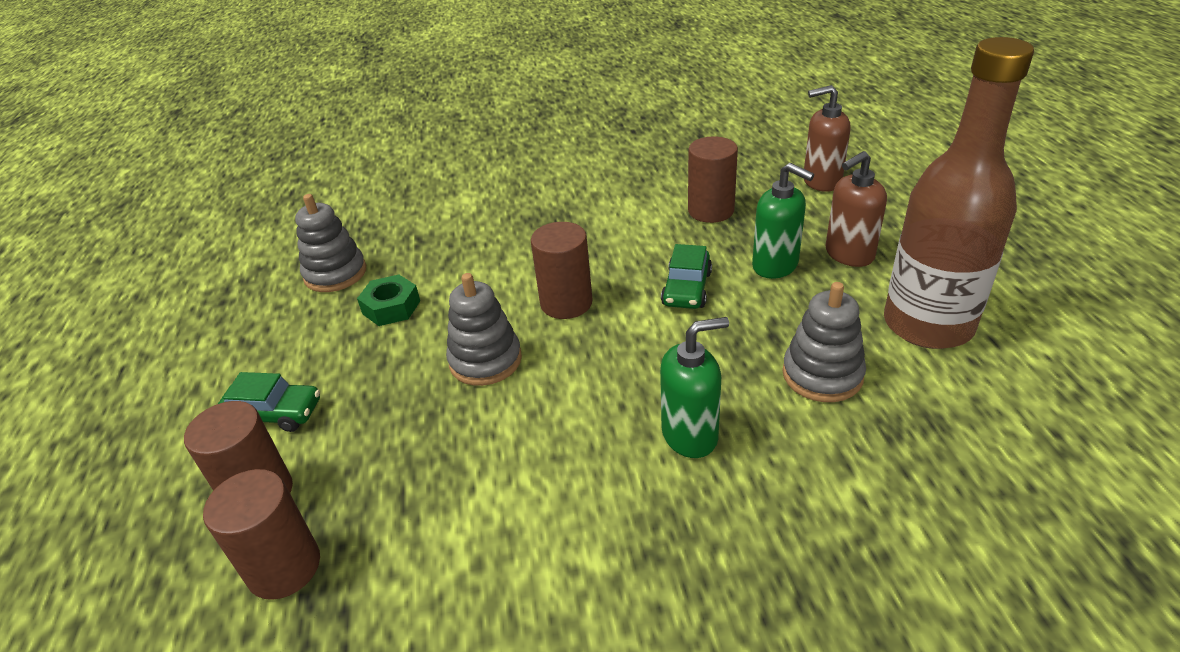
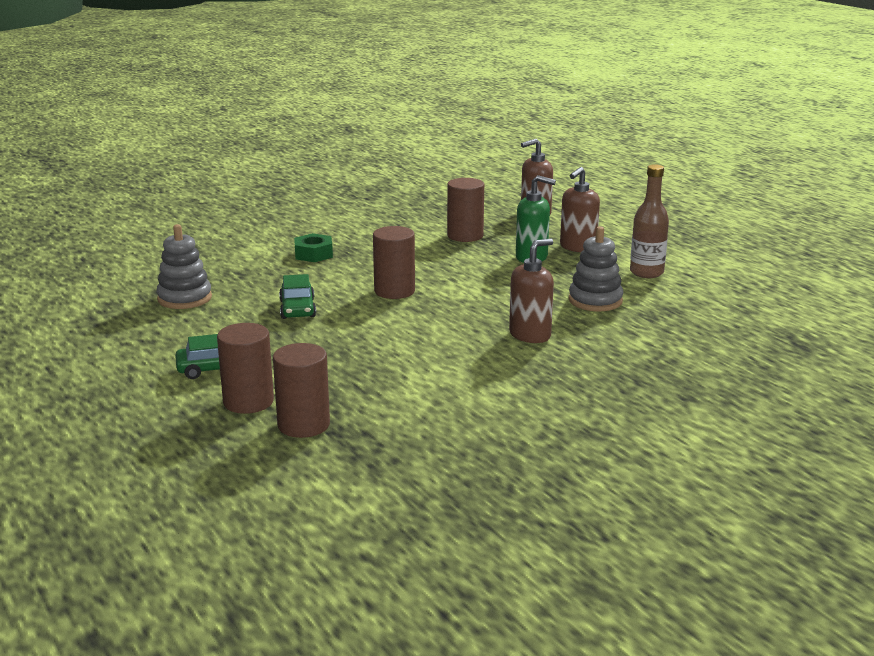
camera: 25 degrees left, 15 degrees down
green nut [357,274,420,326] -> green nut moved to [294,233,333,262]
grey stacking toy [446,273,522,386] -> none
green soap dispenser [660,317,729,458] -> brown soap dispenser [509,239,554,343]
green car [661,244,712,309] -> green car moved to [279,274,316,319]
brown bottle [884,37,1034,349] -> brown bottle [630,164,669,278], size x0.57

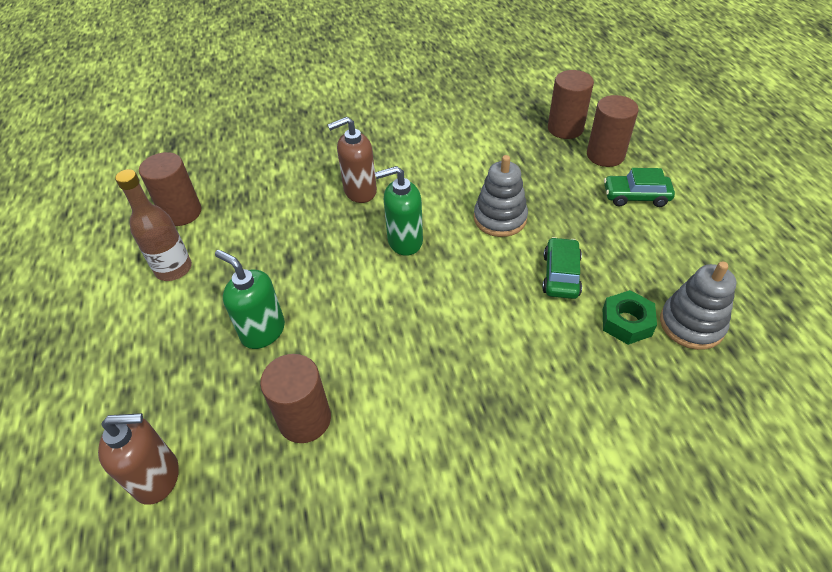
camera: 160 degrees left, 25 degrees up
green nut [294,233,333,262] -> green nut moved to [603,290,657,345]
brown cylinder [373,226,415,299] -> brown cylinder moved to [139,152,201,226]
brown soap dispenser [560,167,600,252] -> none
grey stacking toy [569,226,623,311] -> grey stacking toy moved to [474,155,528,237]
none -> green soap dispenser [375,166,423,256]

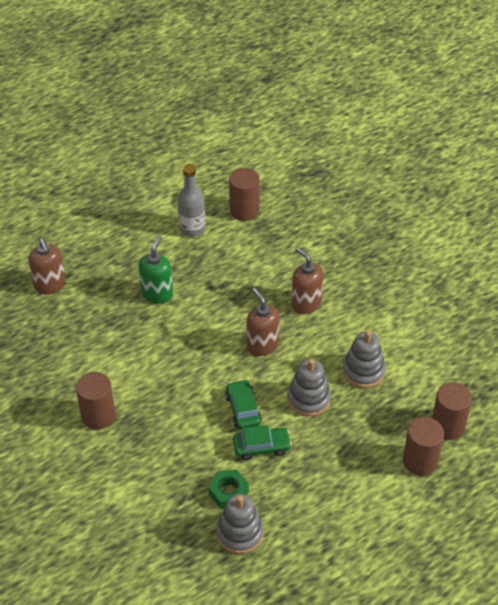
camera: 70 degrees right, 0 degrees up
brown bottle [115,169,192,281] -> grey bottle [178,164,205,237]
brown cylinder [260,354,331,443] -> brown cylinder moved to [76,372,115,430]
green soap dispenser [375,166,423,256] -> brown soap dispenser [247,288,280,356]
green car [604,168,675,207] -> green car moved to [225,379,262,430]
none -> grey stacking toy [342,331,386,388]

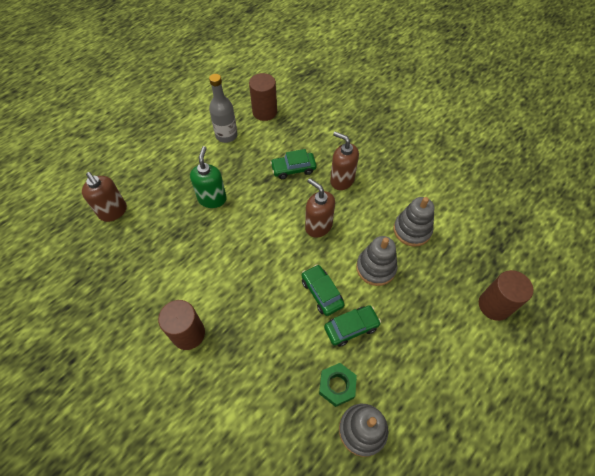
camera: 15 degrees left, 10 degrees up
brown cylinder [432,382,472,440] -> none
none -> green car [270,149,316,179]

